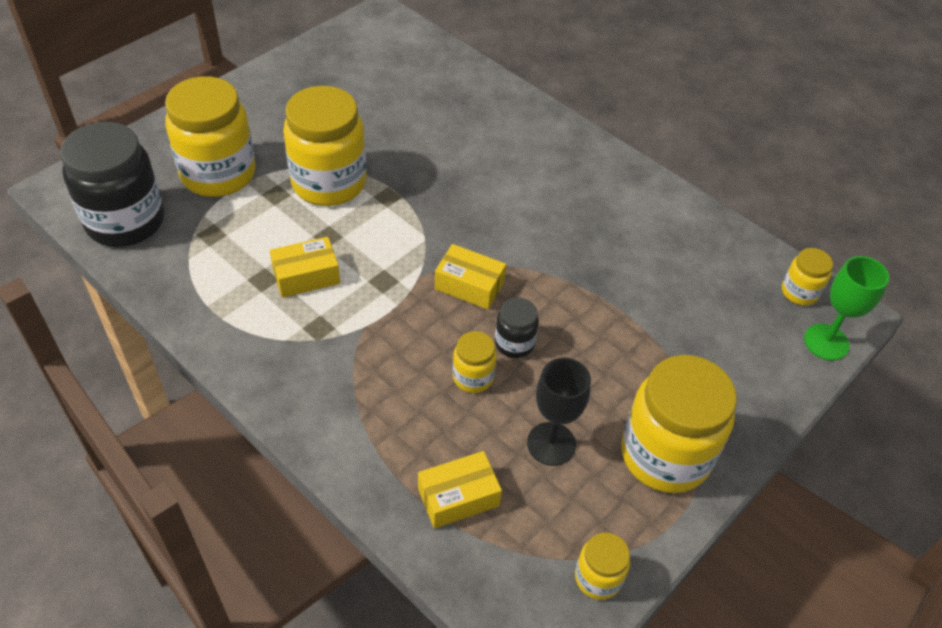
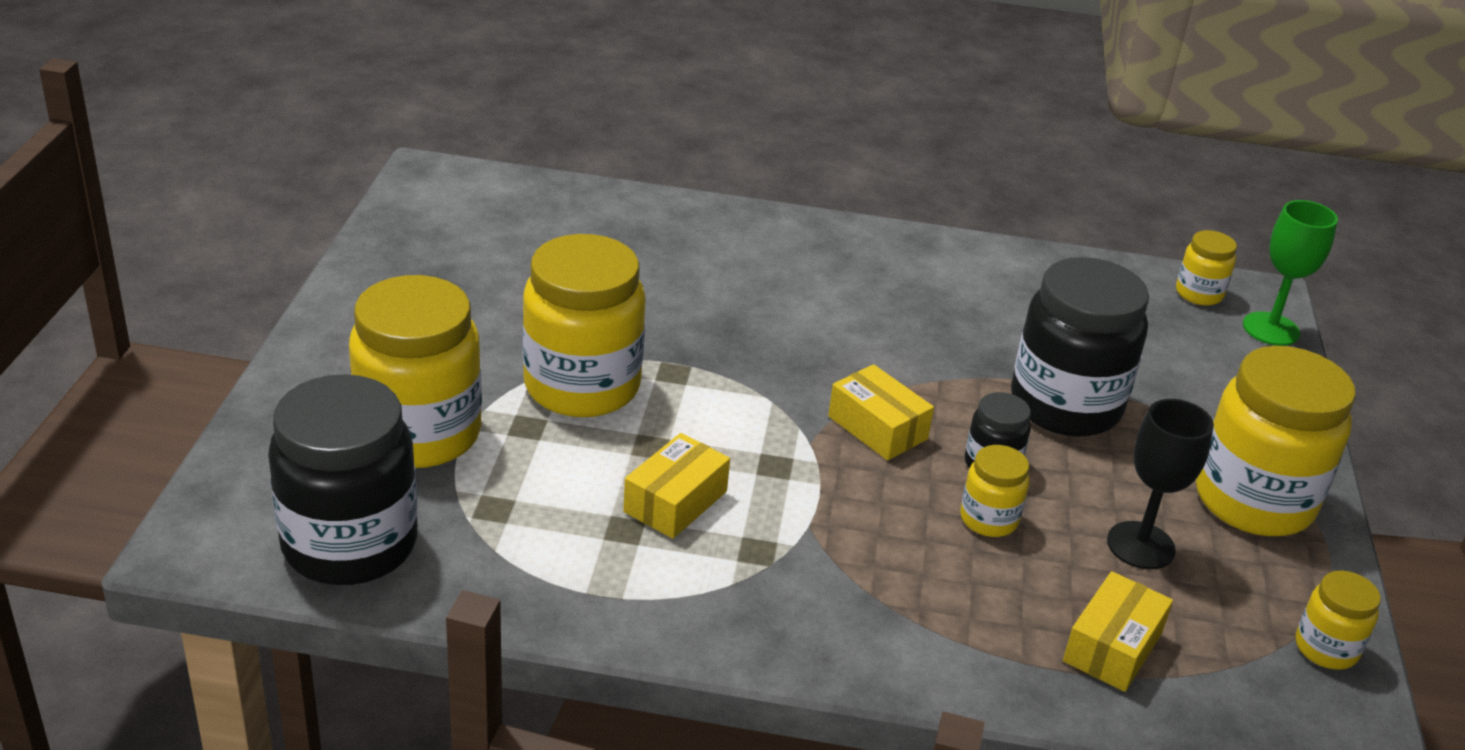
camera: 35 degrees left, 15 degrees down
yellow box [435,244,506,310] -> yellow box turned 60 degrees clockwise [828,364,934,460]
none -> black jar [1011,257,1149,437]

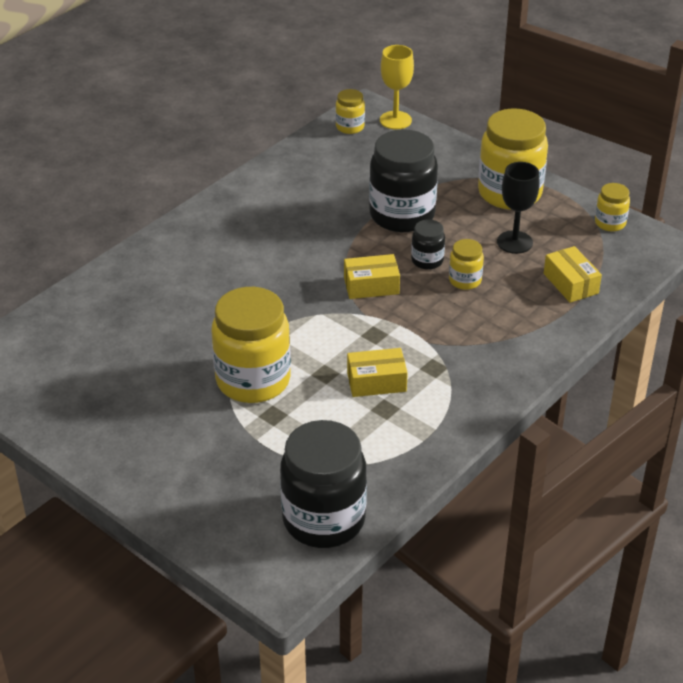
camera: 55 degrees left, 5 degrees up
yellow jar [349,275,482,468] -> none
yellow box [623,433,730,539] -> yellow box turned 75 degrees counterclockwise [347,348,408,397]
green goblet [1243,200,1338,346] -> yellow goblet [380,45,414,130]

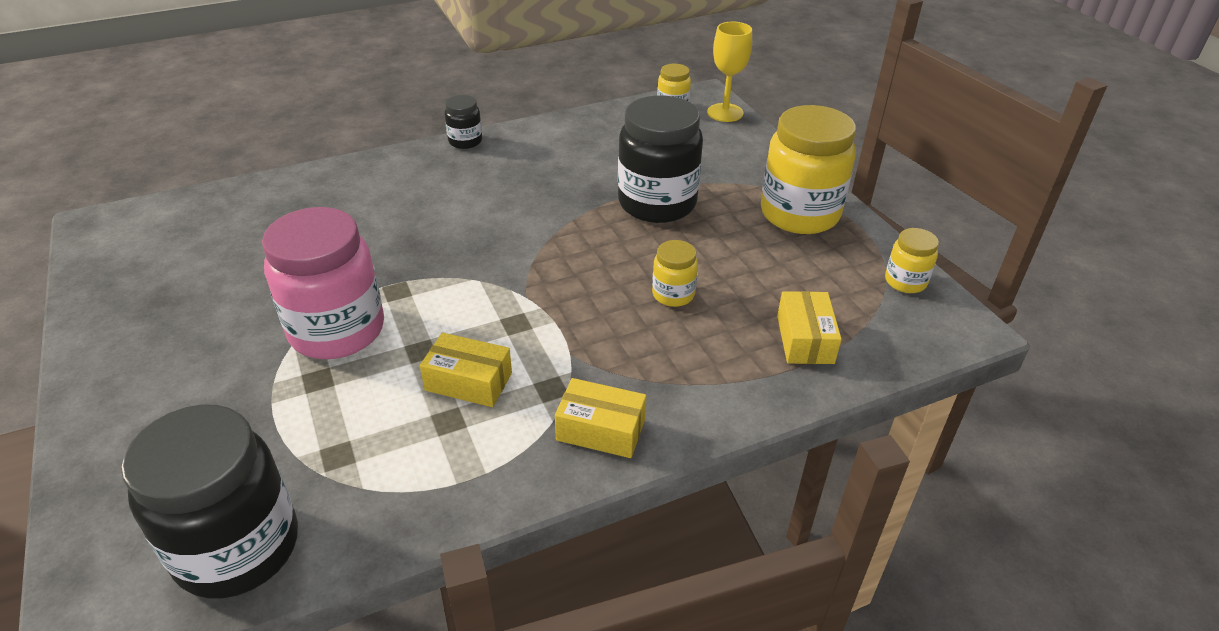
camera: 25 degrees right, 0 degrees up
yellow jar [212,287,291,403] -> pink jar [262,207,384,359]
yellow box [344,254,400,299] -> yellow box moved to [555,378,646,458]
black jar [411,219,445,270] -> black jar moved to [445,95,482,149]
black goblet [497,162,540,254] -> none

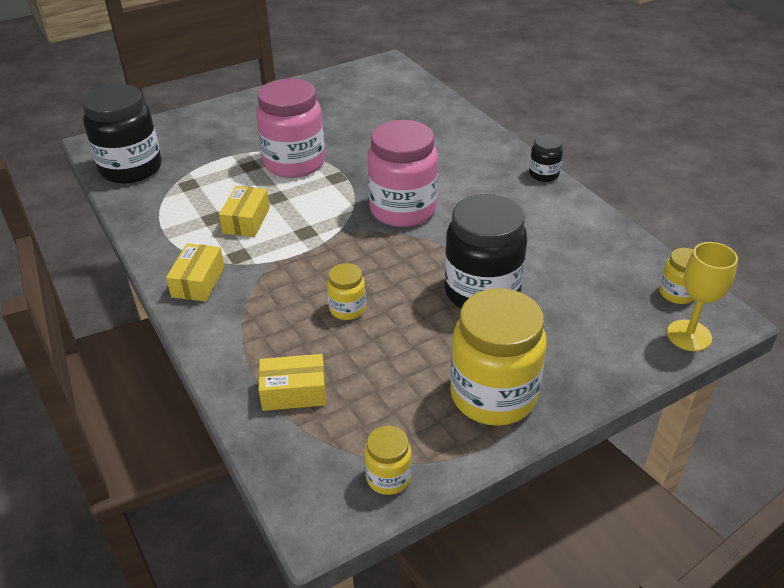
camera: 85 degrees right, 0 degrees up
none -> pink jar [367,120,438,227]

